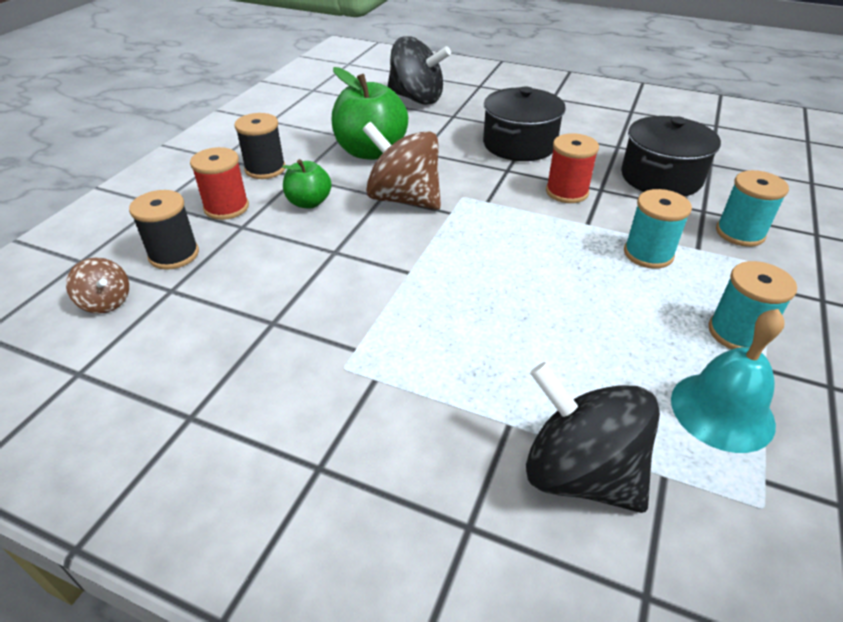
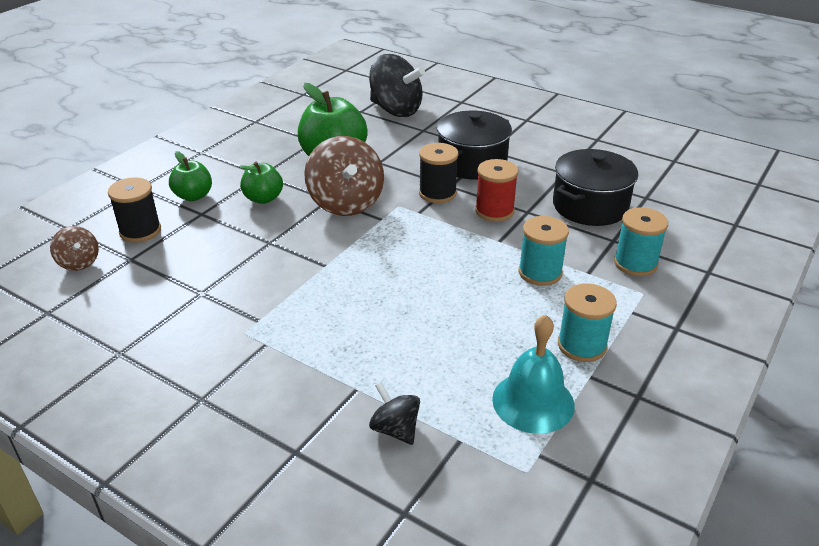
camera: 10 degrees right, 5 degrees down
red spool [190,147,249,220] -> green apple [169,151,212,201]
black spool [235,113,285,179] -> black spool moved to [419,143,459,203]
brown spinning top [362,122,441,210] -> brown spinning top turned 150 degrees counterclockwise [304,136,384,216]
black spinning top [526,362,660,513] -> black spinning top [369,382,420,445], size x0.51

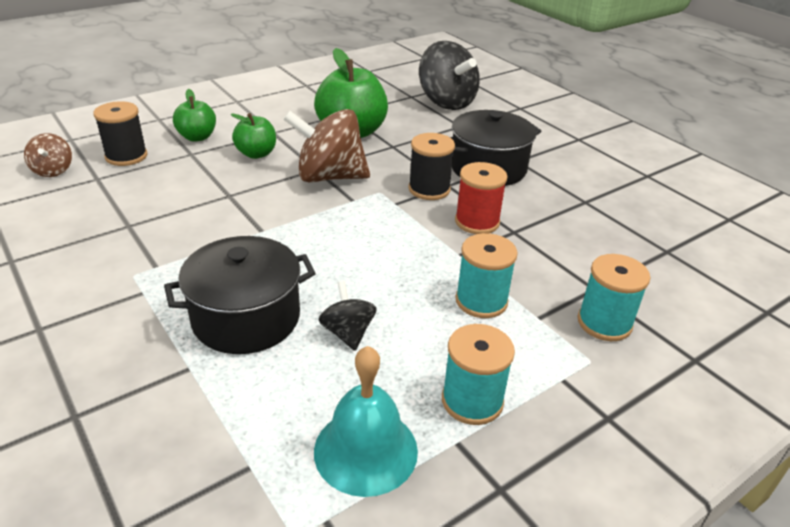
camera: 20 degrees right, 0 degrees up
brown spinning top [304,136,384,216] -> brown spinning top turned 90 degrees clockwise [283,109,370,182]
black spinning top [369,382,420,445] -> black spinning top moved to [319,281,377,351]
black pot [553,149,638,226] -> black pot moved to [164,236,316,354]

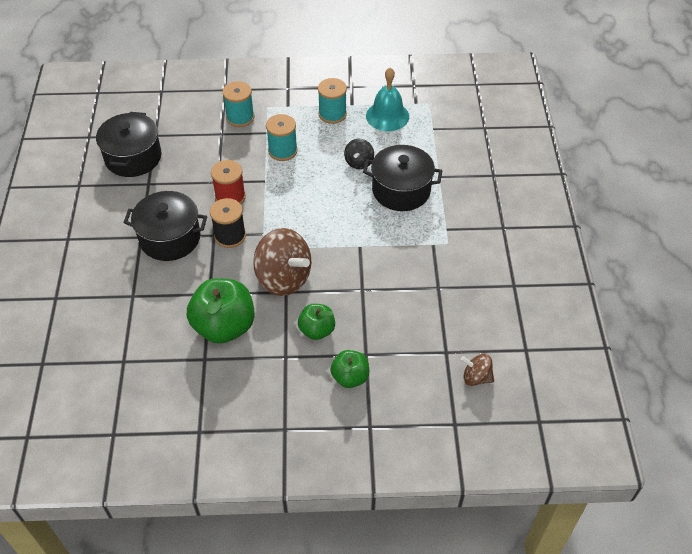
camera: 145 degrees left, 15 degrees up
brown spinning top [24,133,72,177] -> brown spinning top turned 90 degrees counterclockwise [461,354,494,386]
black spool [93,101,147,166] -> none
black spinning top [419,41,480,110] -> none
none -> black pot [96,112,161,177]

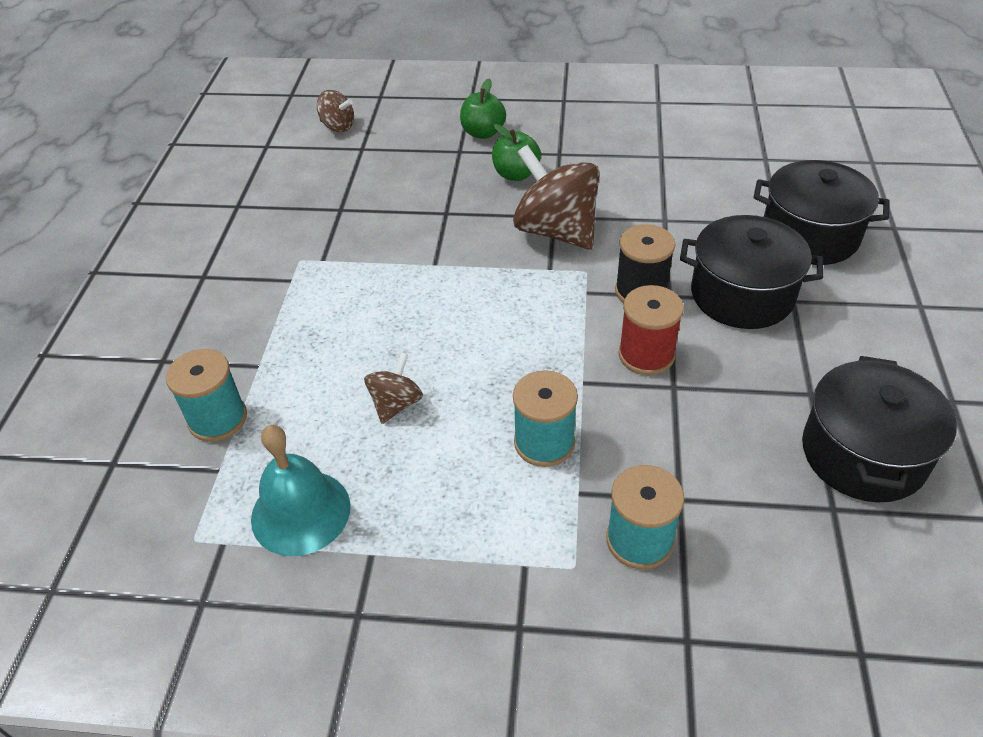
camera: 170 degrees left, 5 degrees down
green apple [187,278,255,344] -> none
turquoise spool [318,78,347,124] -> turquoise spool moved to [166,349,247,442]
black spinning top [344,138,374,169] -> brown spinning top [364,353,423,424]
black pot [363,145,443,211] -> black pot moved to [754,160,890,265]

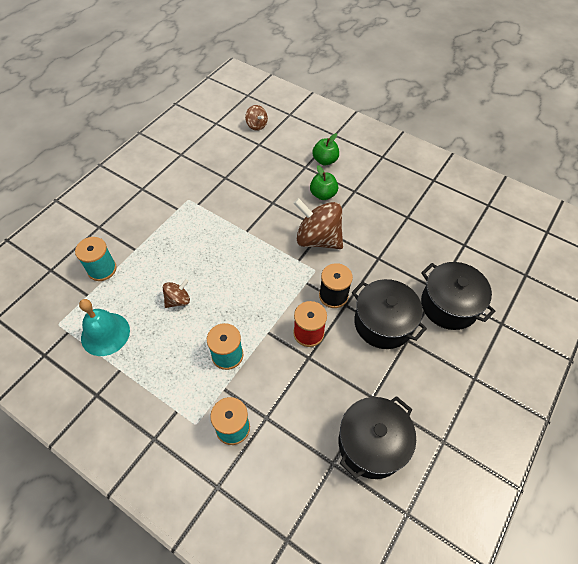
camera: 25 degrees right, 10 degrees up
brown spinning top [513,145,600,250] -> brown spinning top turned 45 degrees counterclockwise [294,198,343,249]

